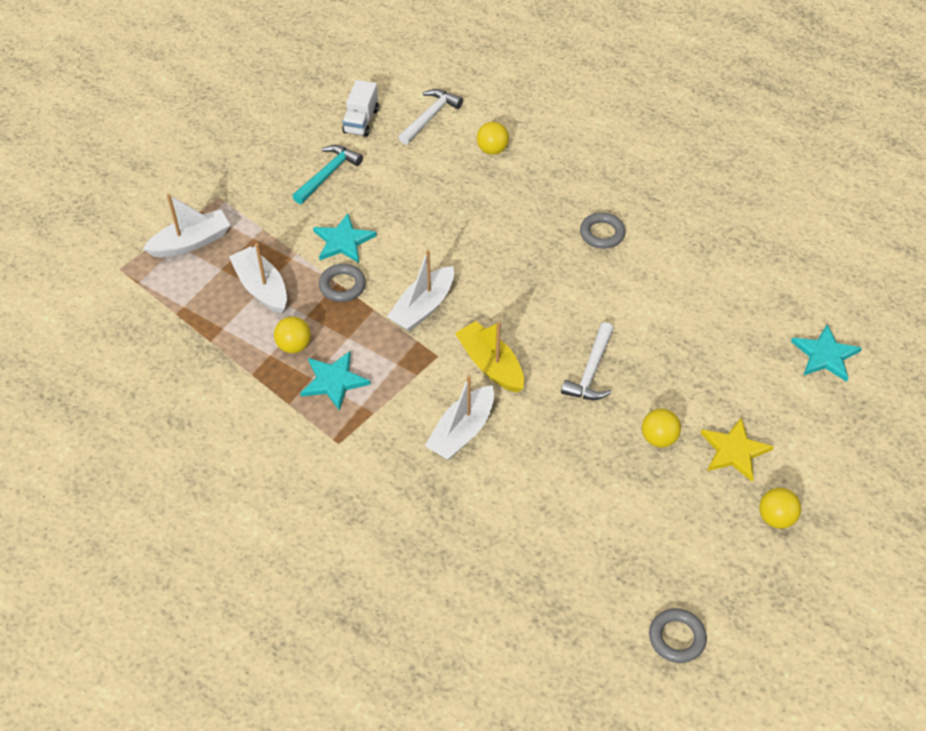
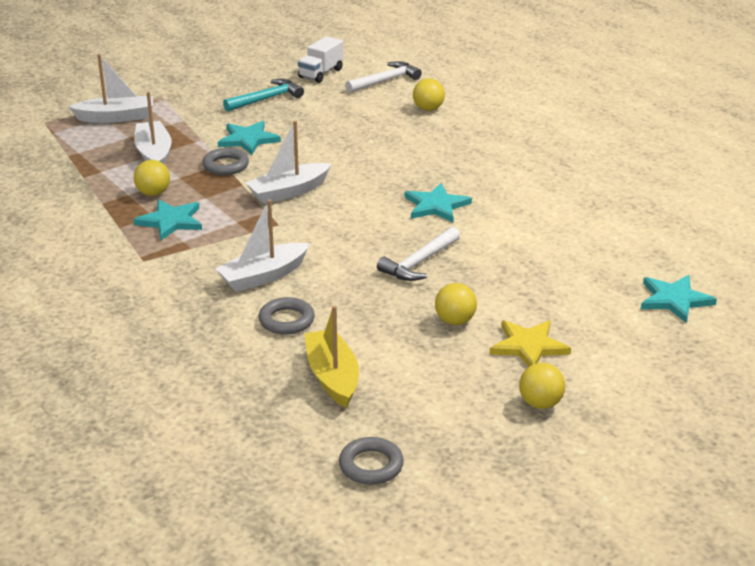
camera: 20 degrees right, 20 degrees down
yellow boat [455,321,524,393] -> yellow boat moved to [304,306,359,408]
grey ring [580,213,626,249] -> grey ring moved to [259,297,315,335]
none -> turquoise star [405,183,472,222]

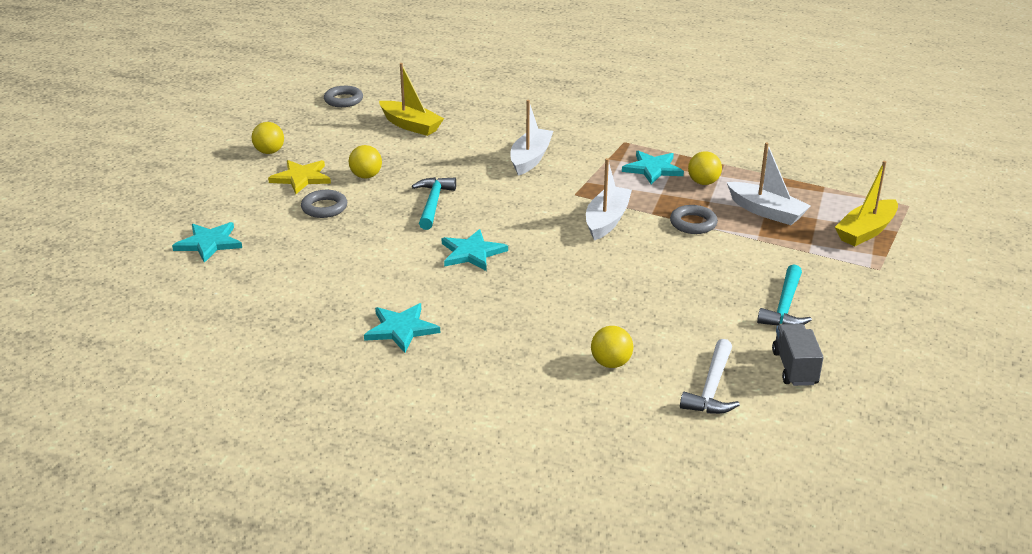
camera: 145 degrees right, 0 degrees up
white boat [69,54,153,123] -> yellow boat [835,161,898,246]
turquoise star [218,121,281,155] -> turquoise star moved to [364,303,440,353]
grey ring [259,297,315,335] -> grey ring moved to [301,190,347,218]
white truck [298,36,343,83] -> grey truck [772,324,823,386]
white hammer [377,227,460,281] -> turquoise hammer [412,177,456,230]

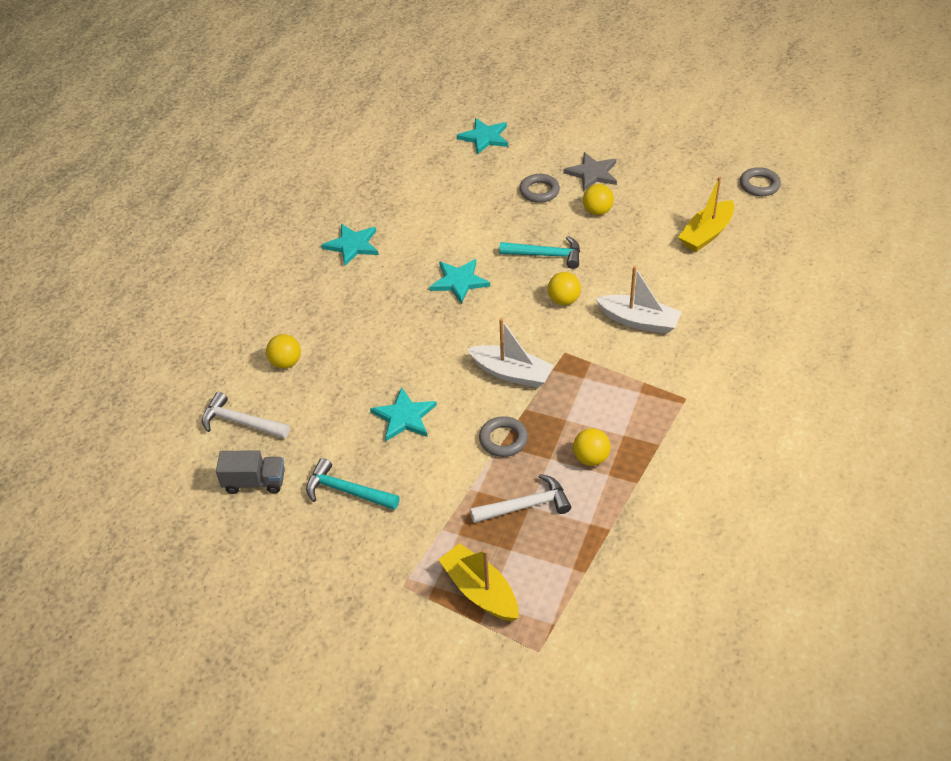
camera: 95 degrees right, 15 degrees up
yellow ball [251,122,284,154] -> yellow ball moved to [548,272,581,305]
yellow star [268,160,331,194] -> grey star [564,152,617,191]
turquoise star [622,151,684,185] -> turquoise star moved to [370,387,437,441]
white boat [727,143,811,225] -> white hammer [470,474,571,523]

